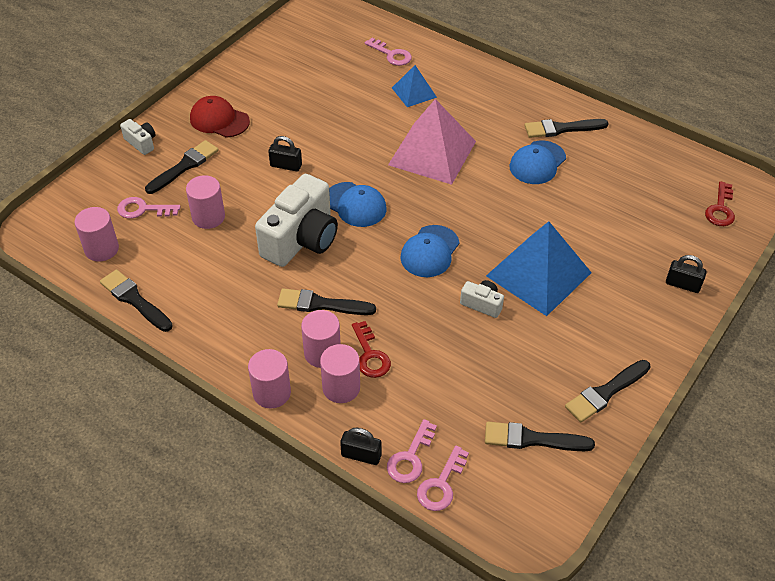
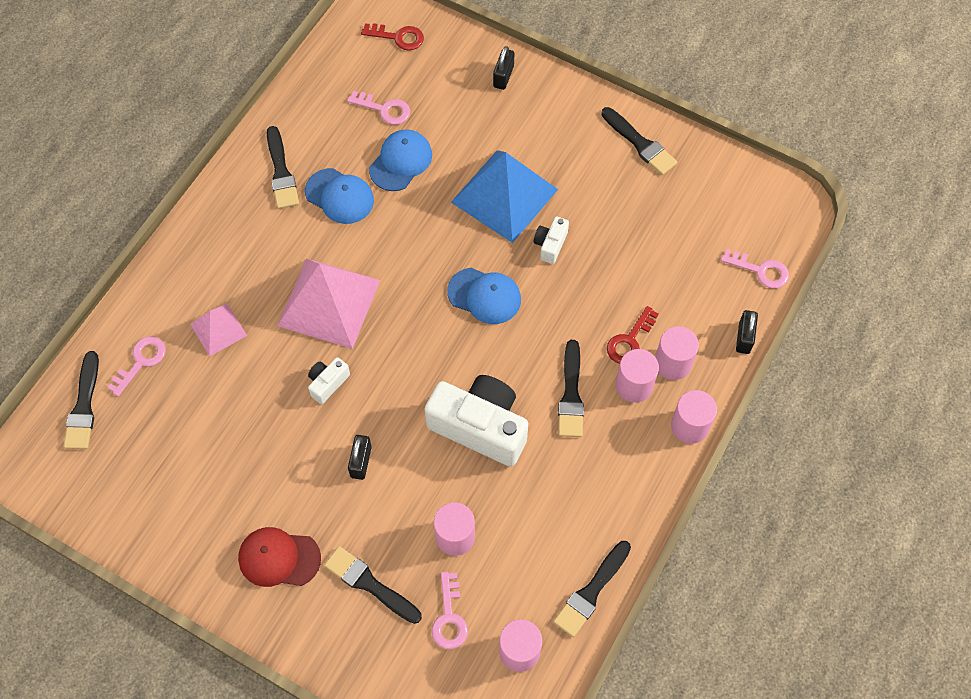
camera: 95 degrees left, 15 degrees up
white camera [120,119,155,155] -> white camera moved to [308,357,350,404]
red cap [190,96,250,138] -> red cap turned 75 degrees clockwise [238,527,321,587]
blue cap [329,182,387,227] -> blue cap moved to [369,129,432,191]
red key [352,321,391,378] -> red key turned 150 degrees clockwise [607,306,659,364]
pink key [387,419,437,483] -> pink key moved to [347,91,410,125]
blue pyramid [392,65,437,107] -> pink pyramid [190,304,247,357]
black brush [485,422,595,451] -> black brush moved to [64,351,99,449]

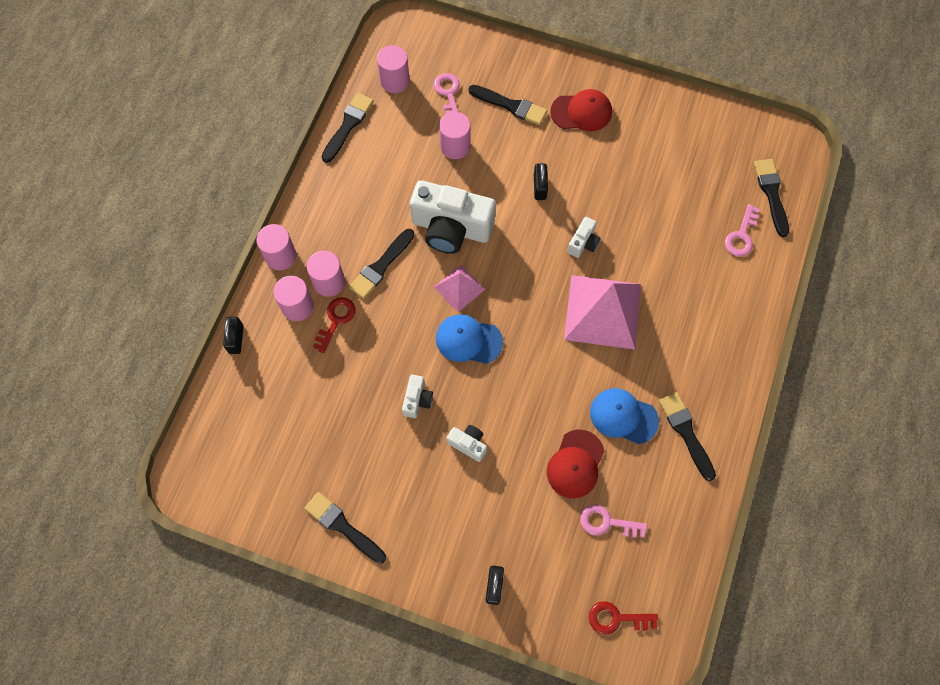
camera: 170 degrees right, 5 degrees up
pink pyramid [190,304,247,357] -> pink pyramid moved to [434,265,485,312]
blue cap [369,129,432,191] -> red cap [547,430,604,498]
blue pyramid [451,150,558,243] -> white camera [447,425,487,462]
black brush [558,340,584,437] -> black brush turned 135 degrees counterclockwise [349,229,414,299]
pink key [721,249,789,288] -> none

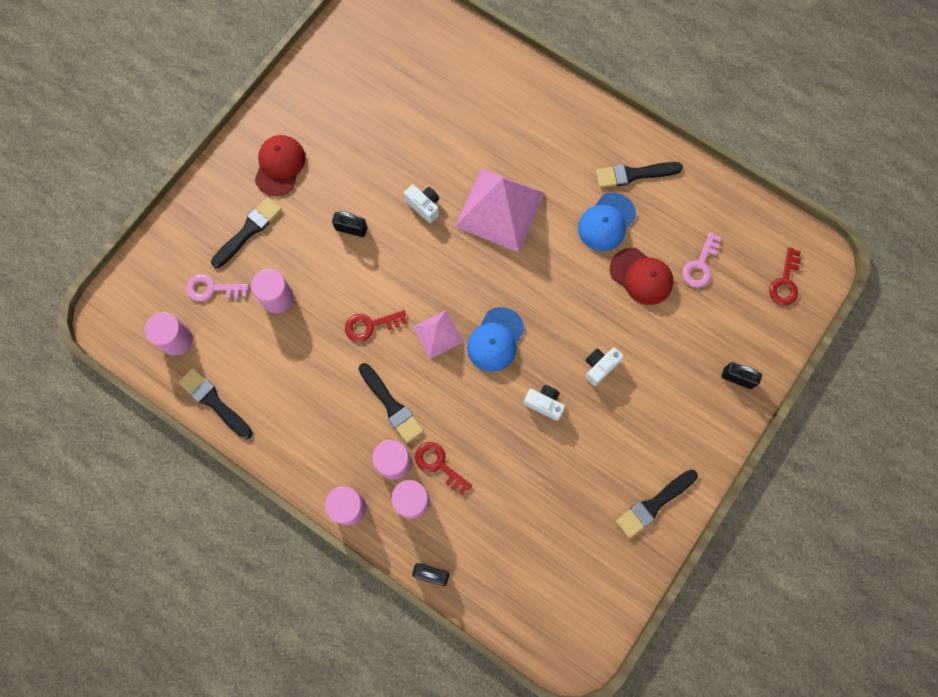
camera: 75 degrees left, 5 degrees up
white camera [410,180,496,254] -> red key [345,310,407,342]
pink key [725,204,760,257] -> none
black brush [754,159,789,237] -> none

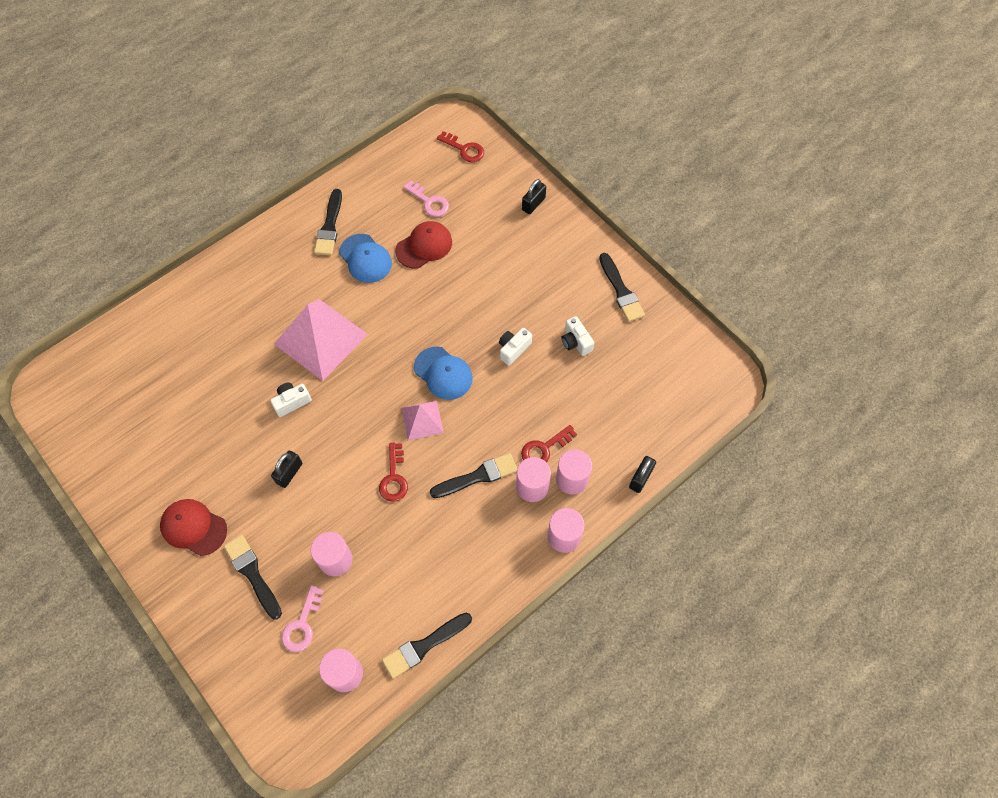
camera: 75 degrees left, 10 degrees down
white camera [585,347,624,386] -> white camera moved to [562,316,594,356]

